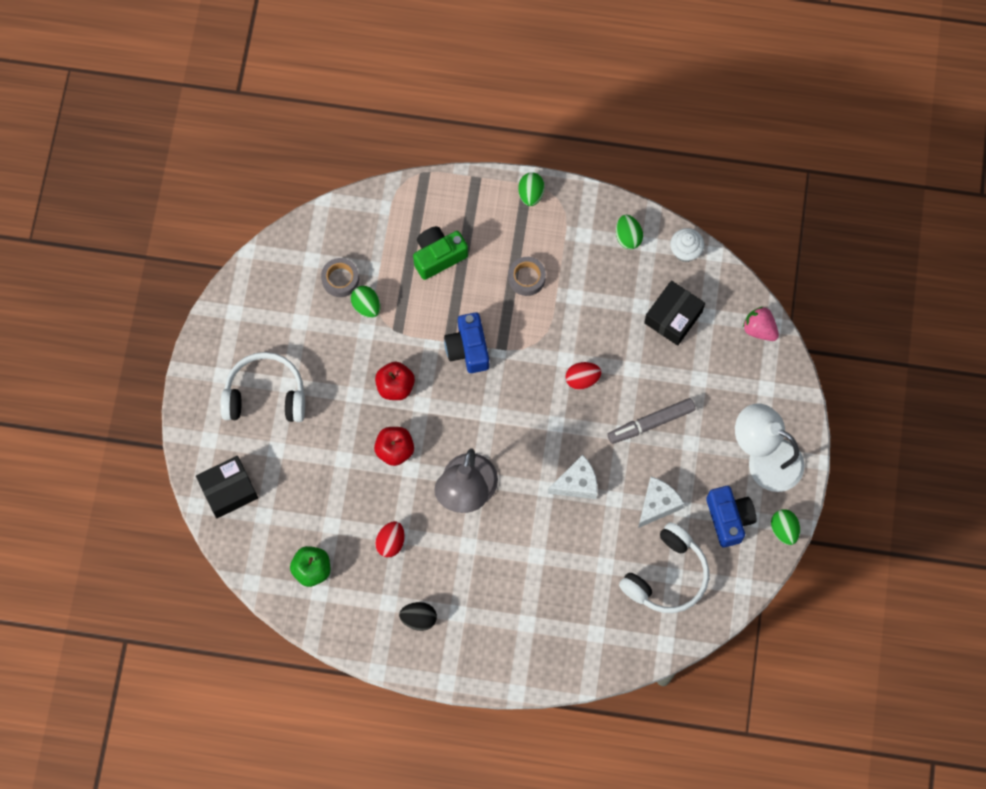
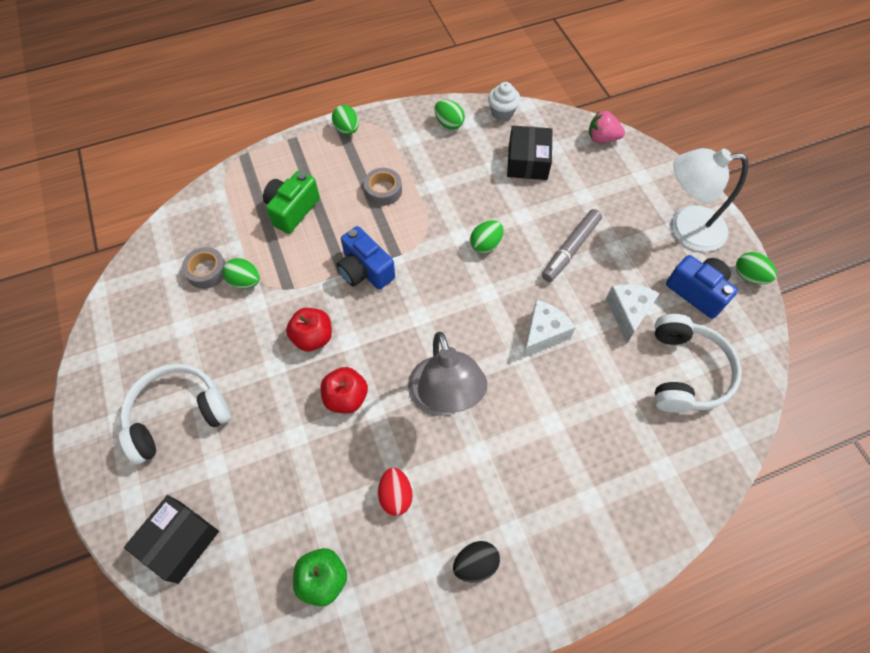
camera: 30 degrees left, 10 degrees down
red egg [565,362,601,390] -> green egg [470,220,503,253]

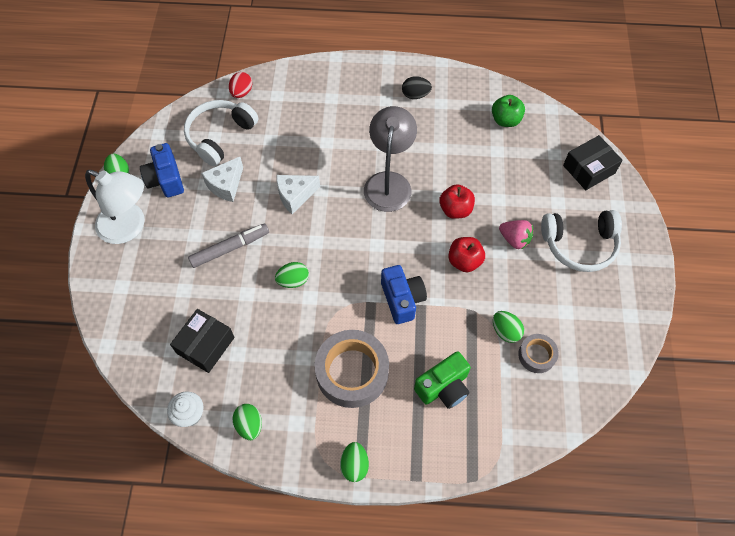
camera: 155 degrees left, 0 degrees up
grey tape [364,168,402,206] -> grey tape [314,330,389,408], size x1.94
red egg [377,468,413,516] -> red egg moved to [229,72,252,98]
pink strawberry [588,111,625,143] -> pink strawberry moved to [499,220,533,250]

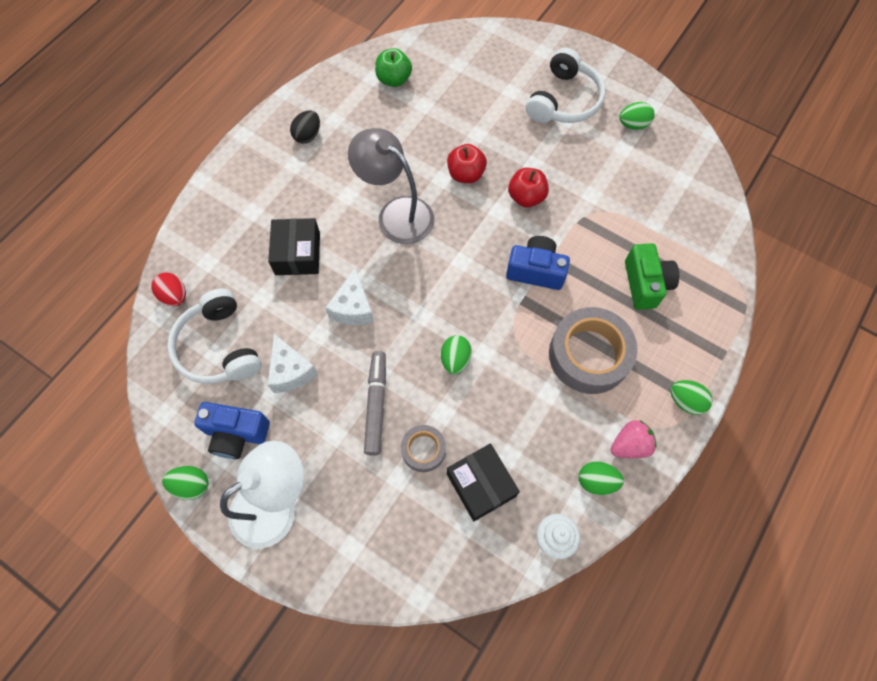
camera: 60 degrees left, 5 degrees up
green egg [493,311,524,343] -> green egg moved to [619,102,655,130]
pink strawberry [499,220,533,250] -> pink strawberry moved to [611,420,657,458]
grey tape [518,334,559,373] -> grey tape moved to [401,425,446,472]
black box [563,135,623,190] -> black box moved to [268,218,320,275]

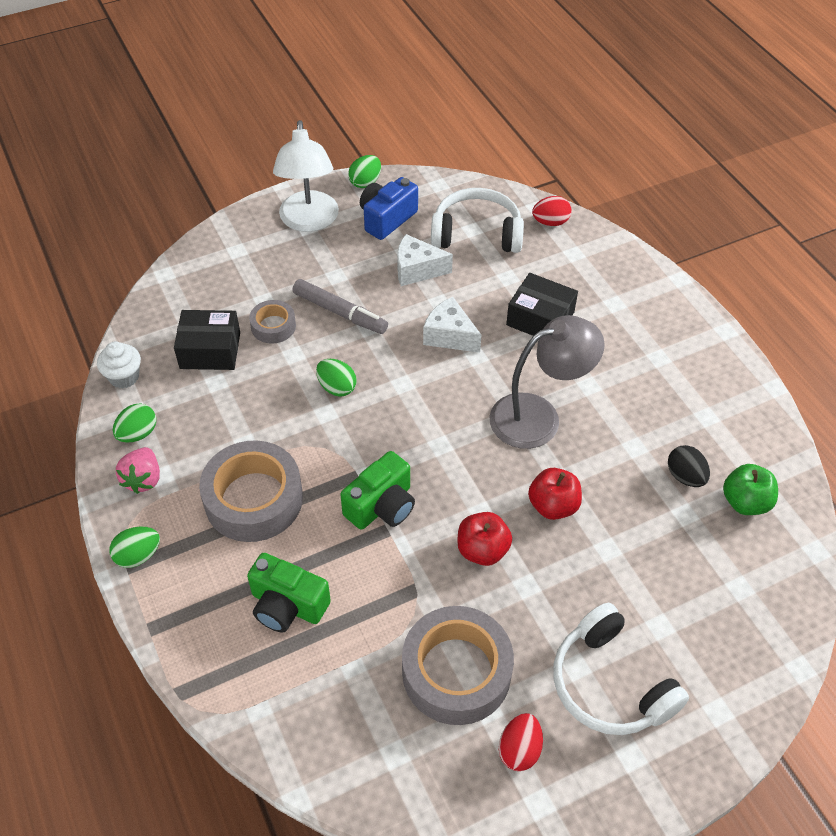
camera: 120 degrees right, 15 degrees down
black egg [290,110,320,144] -> black egg moved to [668,445,710,487]
blue camera [506,236,570,290] -> green camera [340,451,415,530]
green egg [619,102,655,130] -> red egg [499,713,543,771]
none -> grey tape [402,606,514,725]

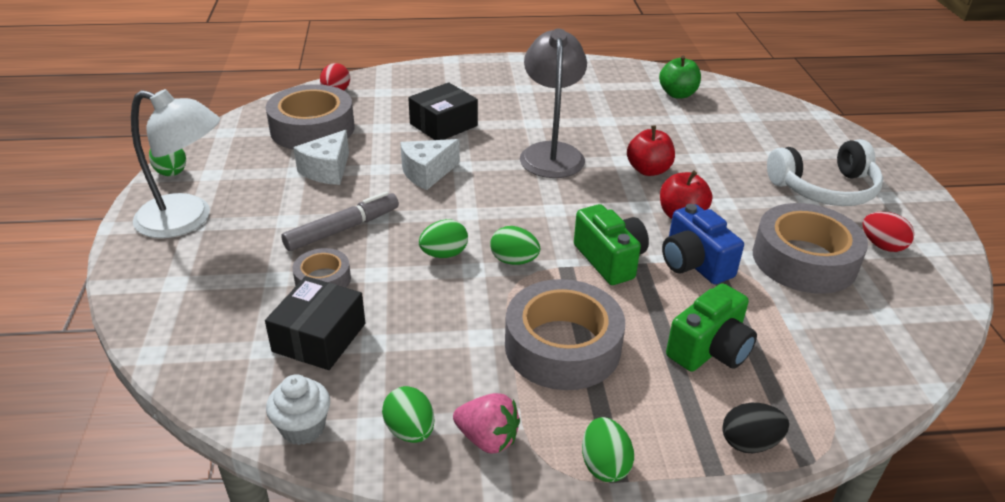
camera: 70 degrees left, 15 degrees down
blue camera [360,177,418,240] -> blue camera moved to [662,204,744,284]
white headphones [431,188,524,253] -> grey tape [266,84,354,150]
black egg [668,445,710,487] -> black egg moved to [722,403,789,453]
none -> green egg [490,226,540,265]

